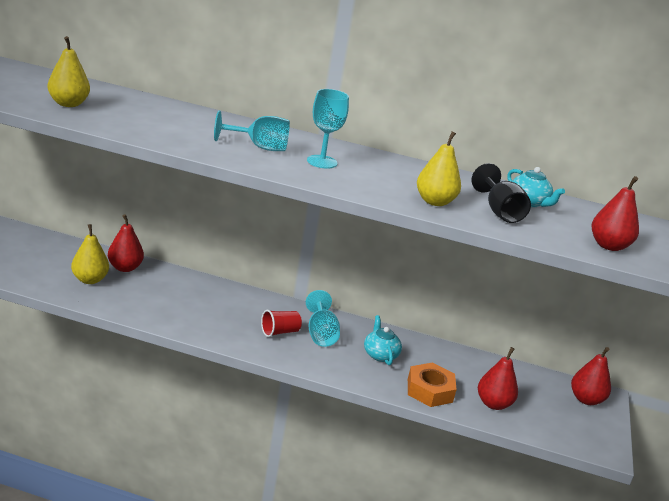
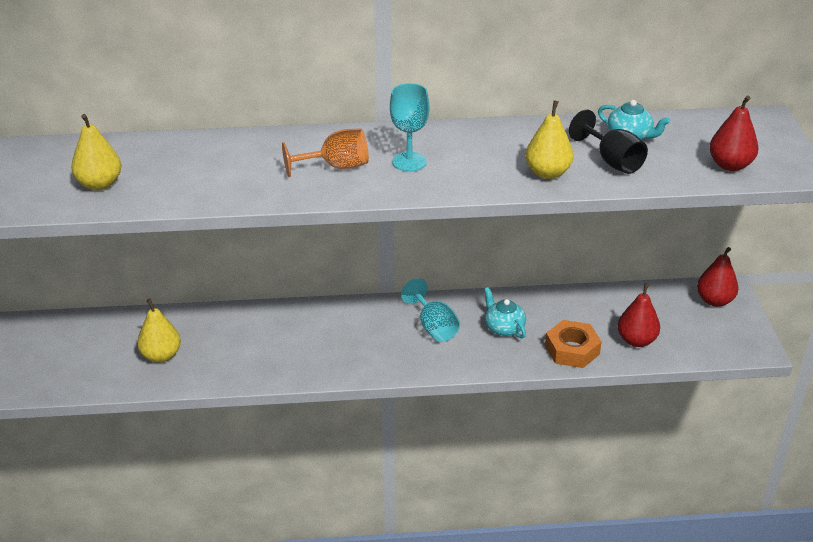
camera: 15 degrees left, 10 degrees up
red pear [108,214,144,272] -> none
turquoise goblet [214,111,290,151] -> orange goblet [282,129,369,177]
red cup [261,310,302,337] -> none

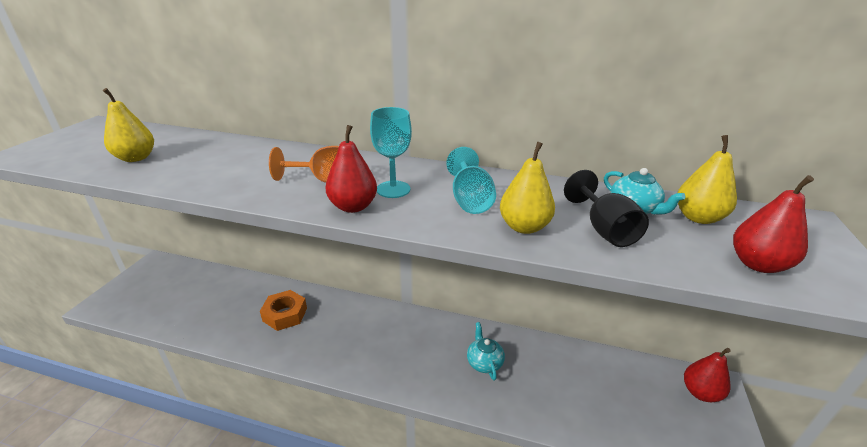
camera: 20 degrees right, 5 degrees down
yellow pear [137,298,181,363] -> yellow pear moved to [678,135,737,224]
turquoise goblet [401,278,460,342] -> turquoise goblet moved to [446,147,496,214]
orange nut [545,320,602,368] -> orange nut moved to [260,290,307,331]
red pear [617,283,660,347] -> red pear moved to [326,125,377,213]

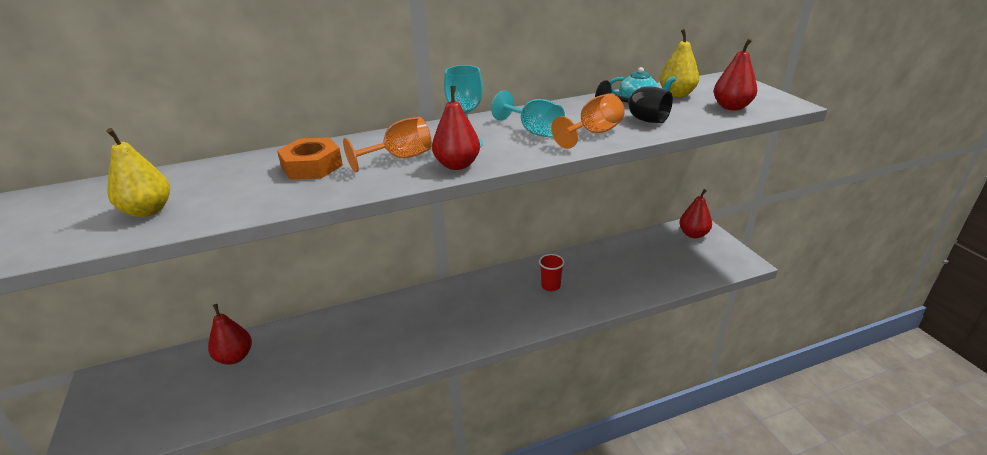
camera: 35 degrees left, 0 degrees up
orange nut [260,290,307,331] -> orange nut moved to [277,137,343,180]
turquoise teapot [467,322,505,380] -> red cup [539,254,565,291]
yellow pear [500,141,555,234] -> orange goblet [551,94,625,149]
none -> red pear [208,304,252,365]

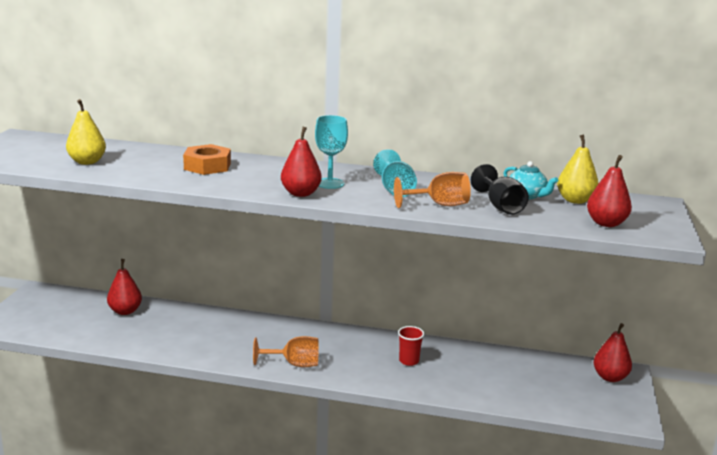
camera: 30 degrees right, 10 degrees down
orange goblet [343,117,432,172] -> orange goblet moved to [253,336,319,367]

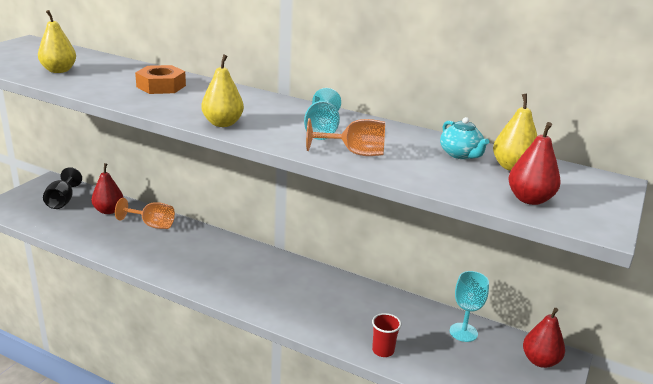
camera: 15 degrees right, 5 degrees up
orange goblet [253,336,319,367] -> orange goblet moved to [115,198,175,229]
red pear [281,127,322,197] -> yellow pear [201,54,244,127]
turquoise goblet [315,115,348,189] -> turquoise goblet moved to [450,271,489,342]
red cup [398,326,424,366] -> red cup moved to [372,313,401,357]
black goblet [471,164,529,215] -> black goblet moved to [43,167,82,209]

